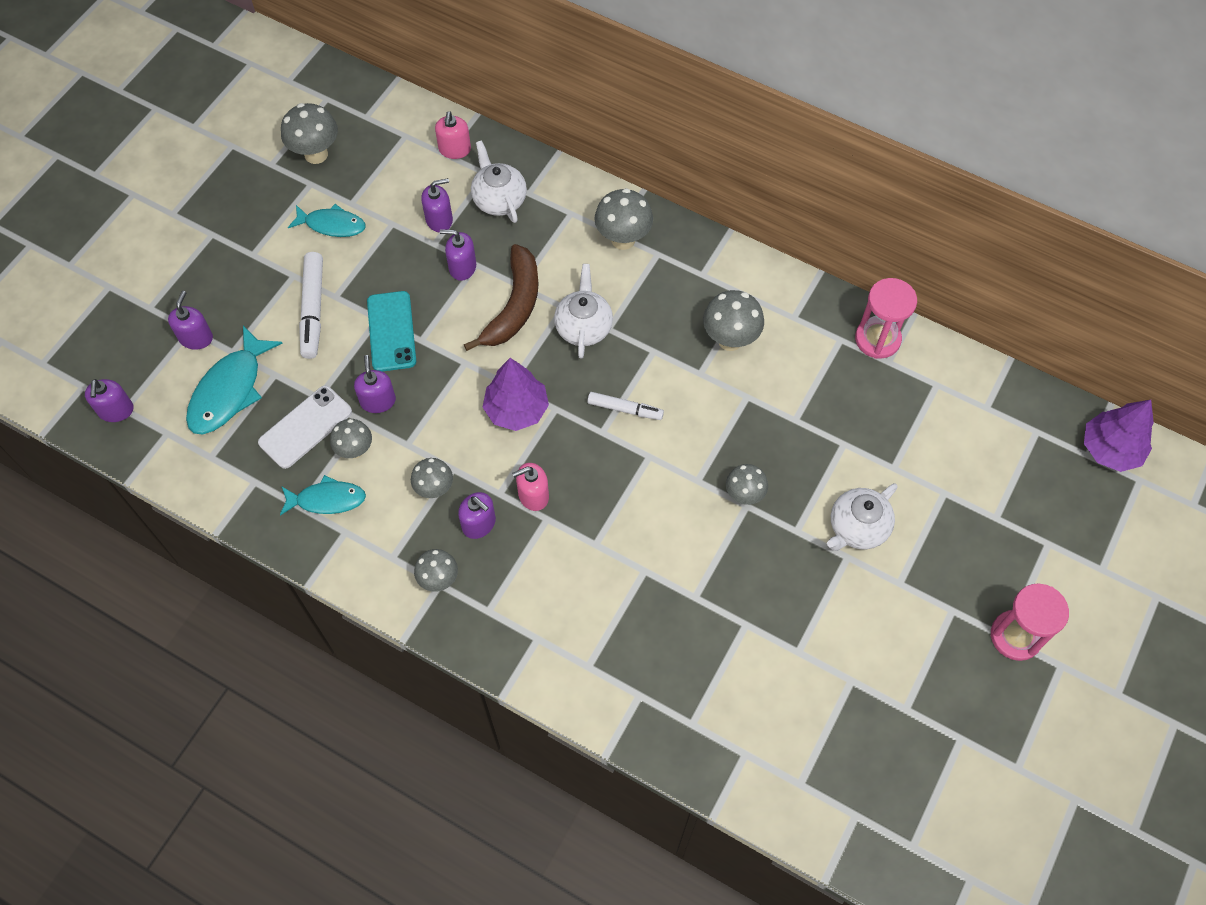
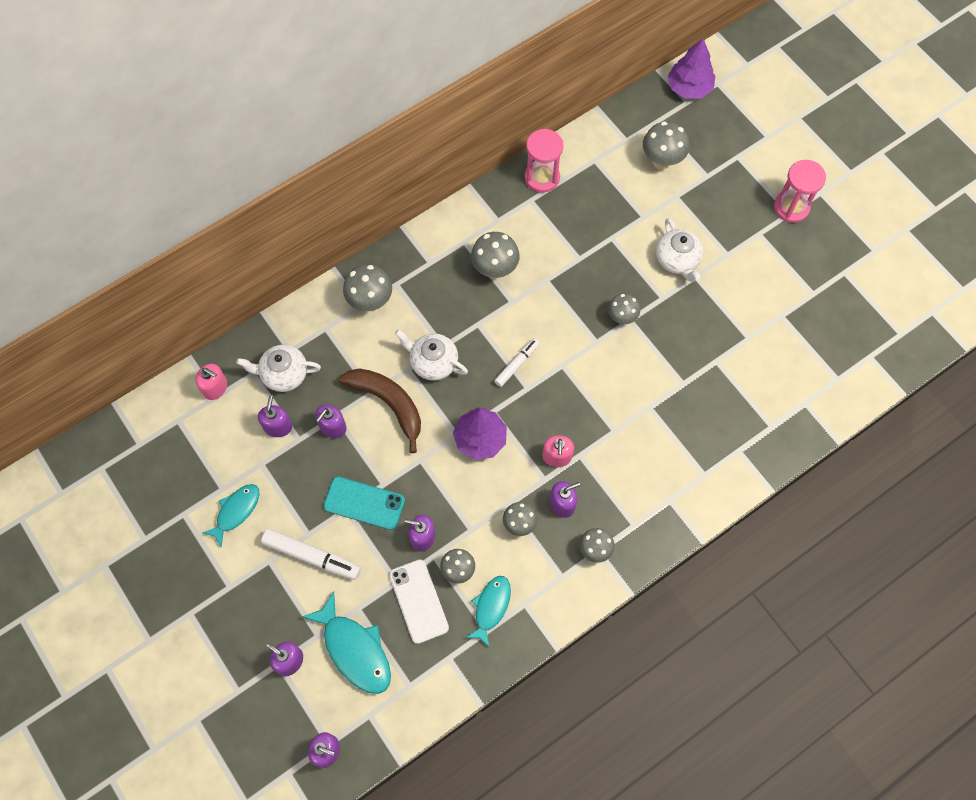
camera: 65 degrees left, 5 degrees up
grey mushroom [281,103,338,164] -> grey mushroom moved to [643,121,689,170]

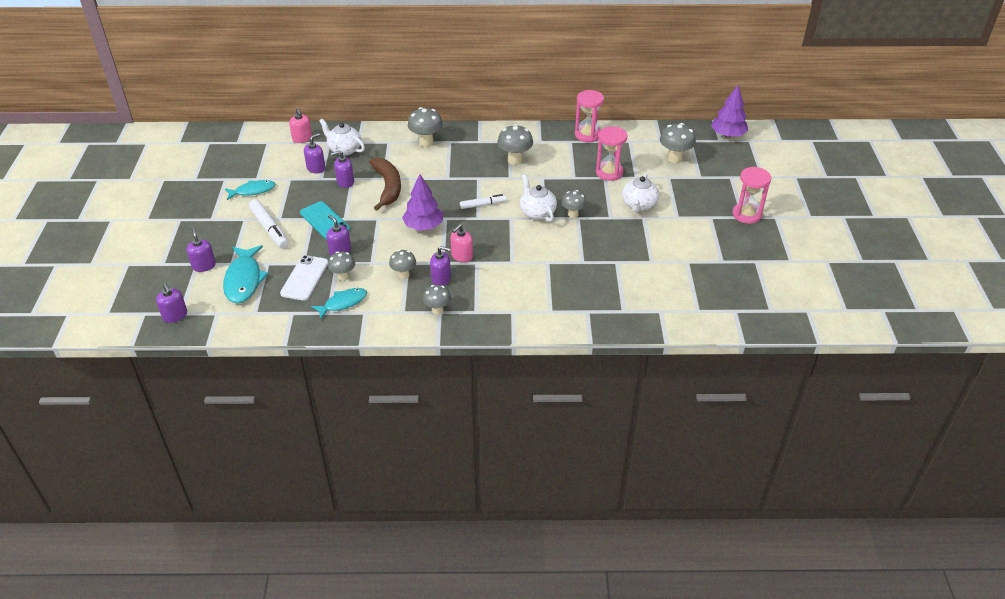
camera: 35 degrees right, 25 degrees down
white teapot [395,330,468,381] -> white teapot moved to [520,174,557,222]
none -> pink hourglass [596,126,627,181]

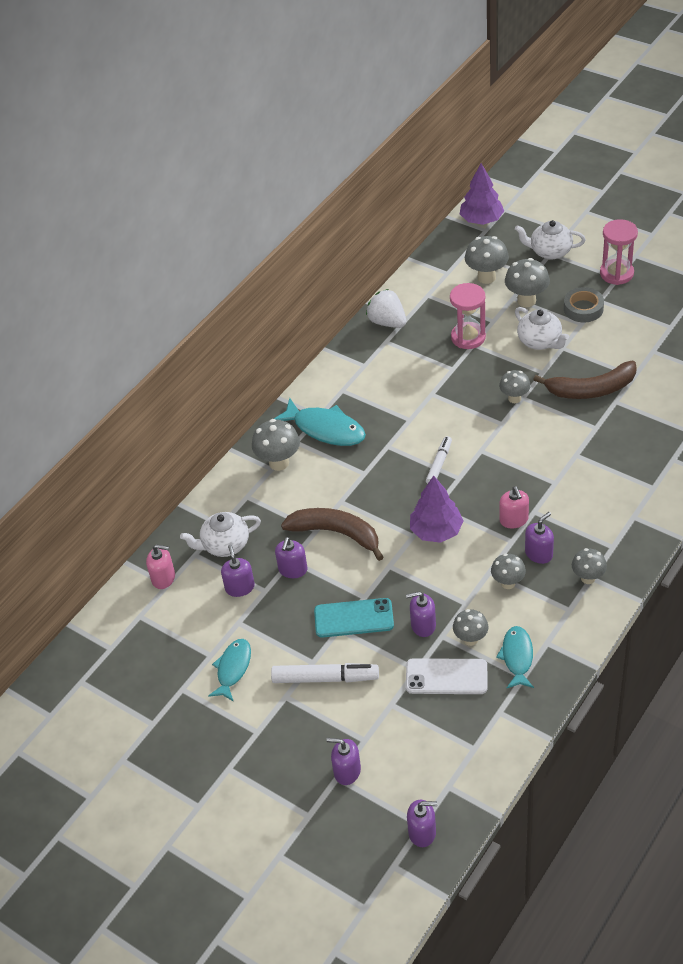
camera: 50 degrees left, 5 degrees up
turquoise fish [223,245,269,303] -> turquoise fish moved to [274,398,366,446]
white phone [280,255,328,301] -> white phone turned 45 degrees counterclockwise [406,658,487,694]
grey mushroom [497,124,533,165] -> grey mushroom moved to [505,258,550,307]
white teapot [520,174,557,222] -> white teapot moved to [515,220,586,259]
pink hourglass [575,90,604,142] -> white strawberry [366,289,406,328]
none -> brown banana [533,361,637,399]
none -> grey tape [564,287,604,322]

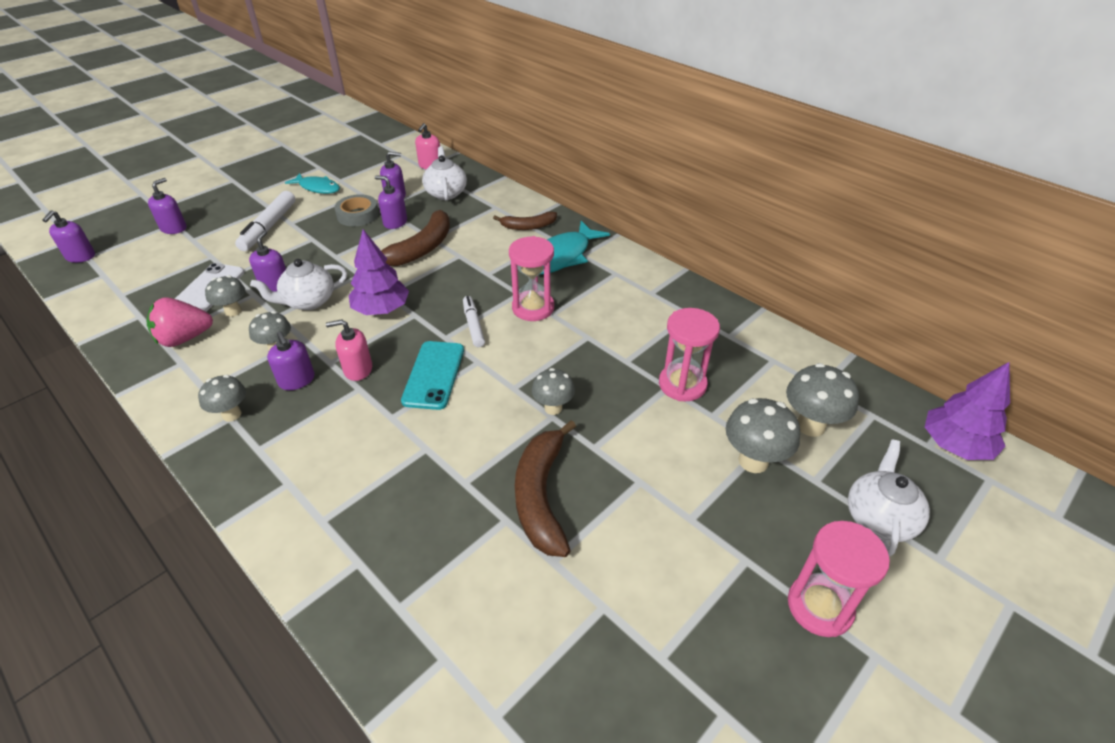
camera: 95 degrees right, 5 degrees down
grey mushroom [252,419,300,471] -> brown banana [493,211,557,230]
turquoise phone [314,598,394,638] -> turquoise phone moved to [401,341,464,410]
white strawberry [366,289,406,328] -> none
white marker [426,436,452,484] -> white marker turned 135 degrees counterclockwise [463,296,485,347]
turquoise fish [496,626,534,689] -> pink strawberry [146,297,213,347]
white teapot [515,307,569,350] -> white teapot moved to [250,259,347,310]
grey tape [564,287,604,322] -> grey tape moved to [334,194,379,226]
none -> pink hourglass [509,236,554,321]

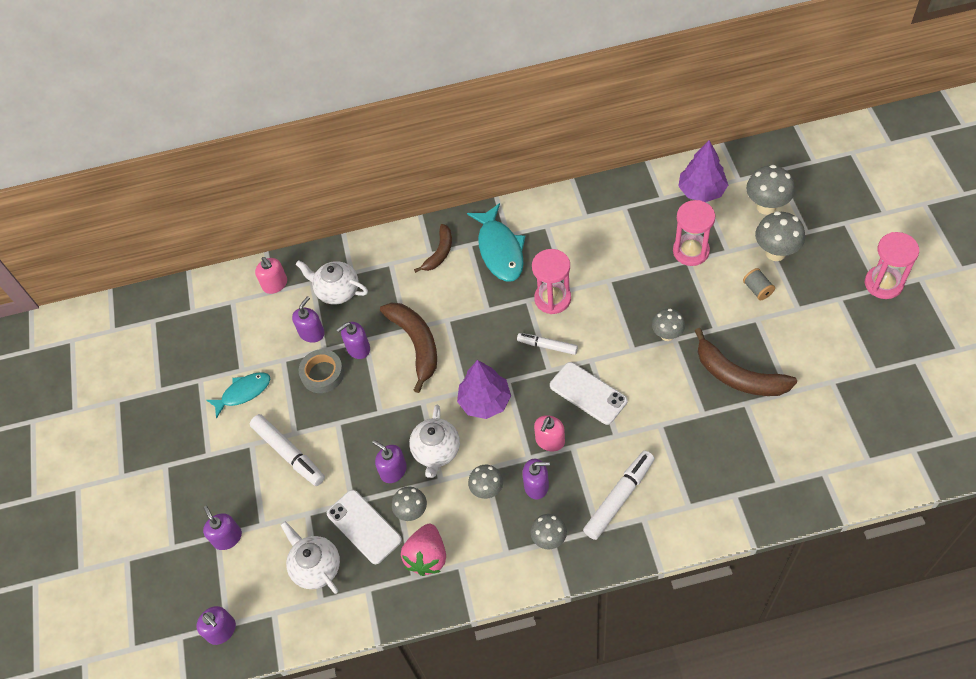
camera: 50 degrees left, 15 degrees up
turquoise phone [401,341,464,410] -> white phone [550,362,628,425]
white teapot [848,440,930,556] -> white teapot moved to [280,521,340,594]
purple tree [925,362,1010,460] -> purple tree moved to [678,140,728,202]
none -> white marker [583,451,655,540]
none -> grey spool [743,268,775,300]

